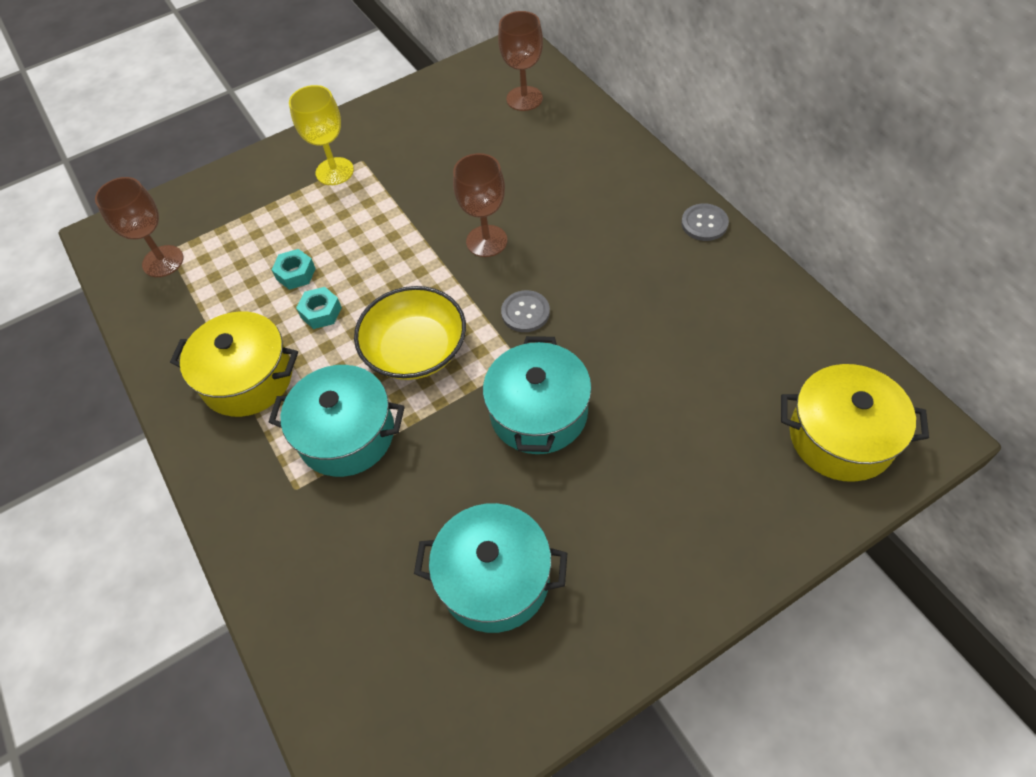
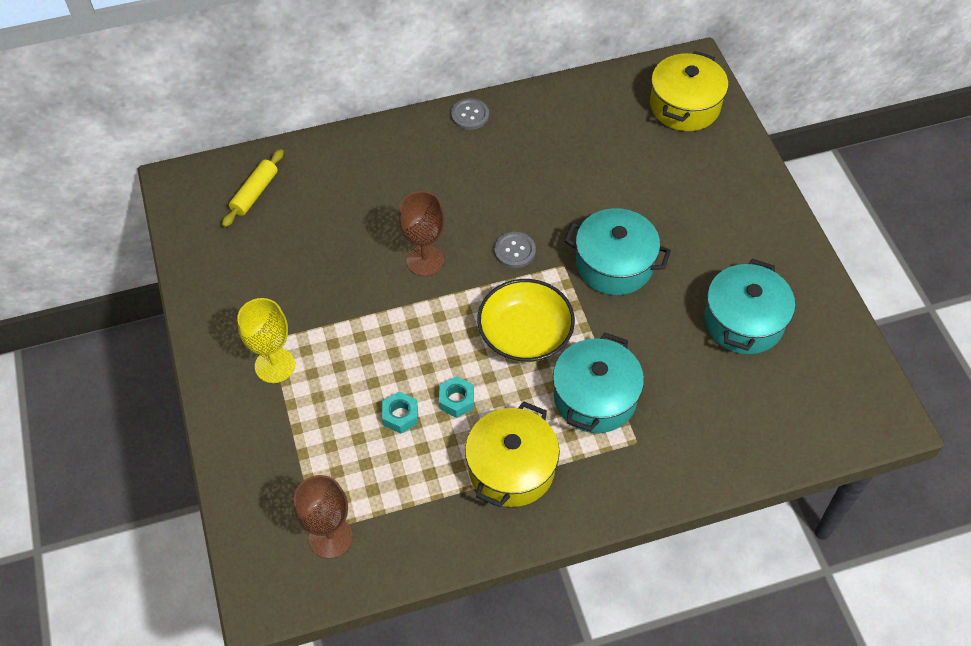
camera: 80 degrees left, 0 degrees up
brown goblet [498,11,543,111] -> yellow rolling pin [222,149,284,227]

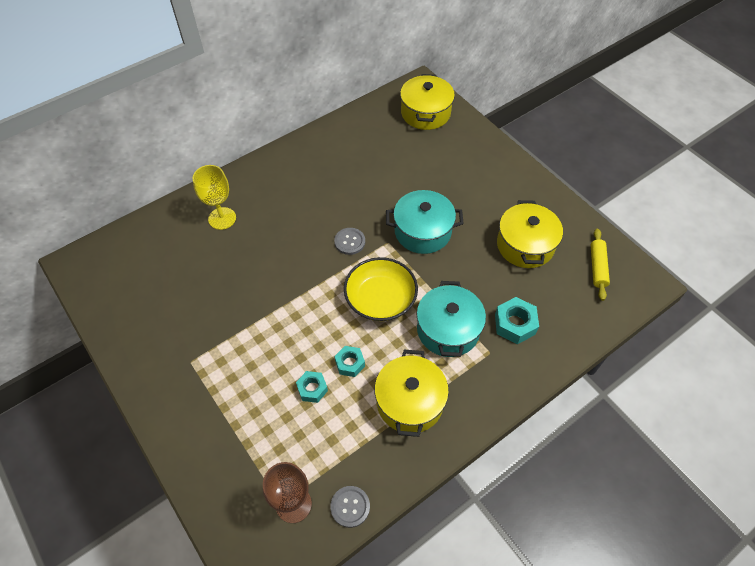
camera: 20 degrees left, 0 degrees up
yellow rolling pin [222,149,284,227] -> yellow rolling pin moved to [591,229,610,301]
yellow goblet [237,298,295,383] -> yellow goblet moved to [193,165,236,230]
brown goblet [399,191,445,276] -> none
grey button [451,98,489,130] -> grey button moved to [330,486,370,528]
turquoise pot [704,259,795,354] -> yellow pot [497,200,563,268]
none -> turquoise nut [495,297,539,344]

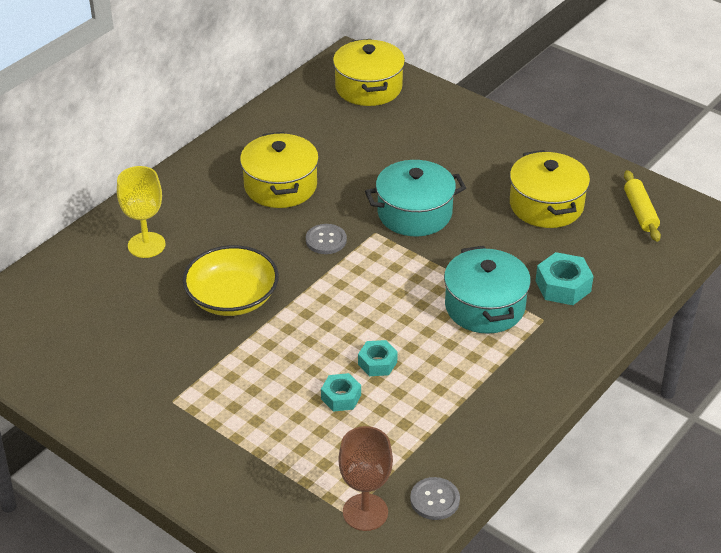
camera: 15 degrees left, 15 degrees down
yellow bowl [344,257,418,321] -> yellow bowl moved to [183,245,279,316]
yellow pot [374,350,449,437] -> yellow pot moved to [240,132,319,208]

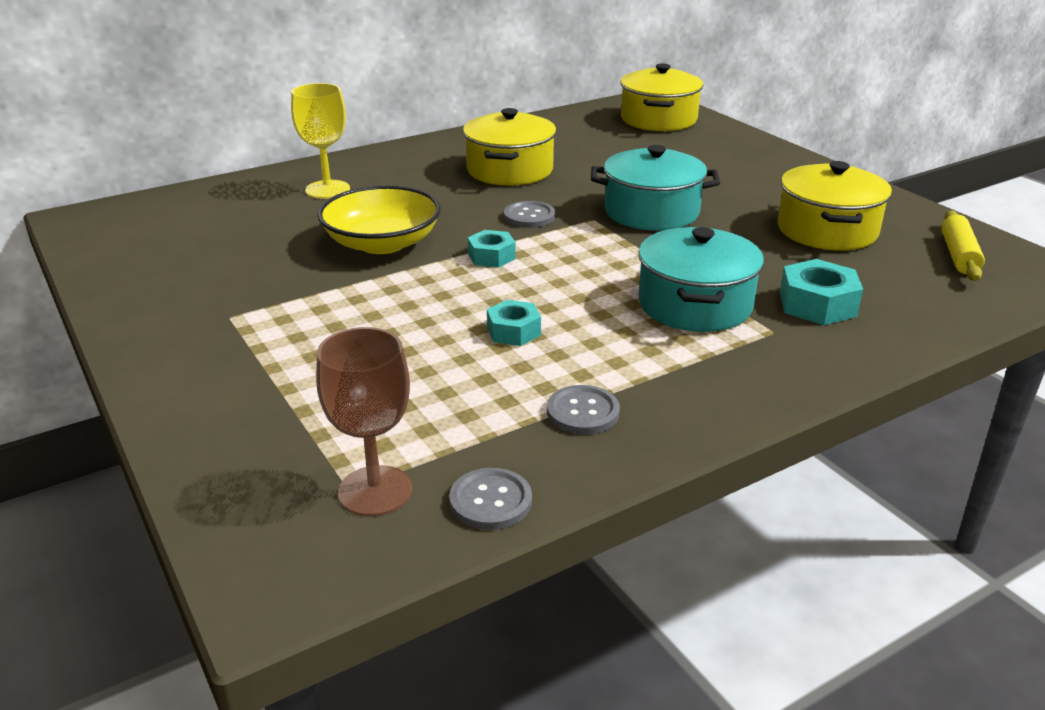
camera: 20 degrees right, 10 degrees down
turquoise nut [321,373,361,412] -> turquoise nut moved to [468,230,516,268]
none -> grey button [547,385,620,435]

